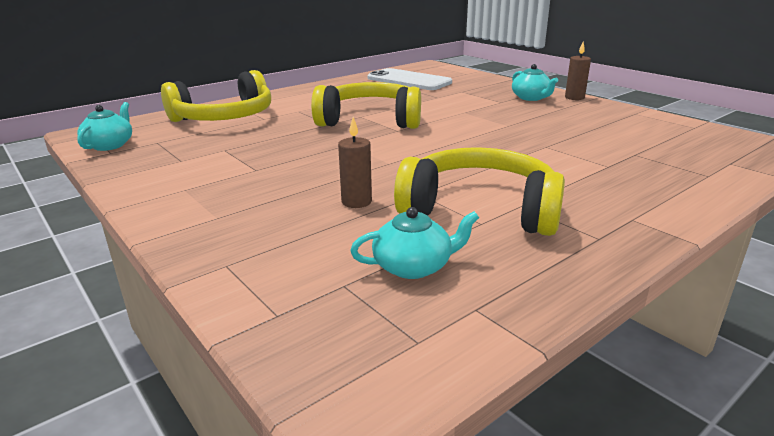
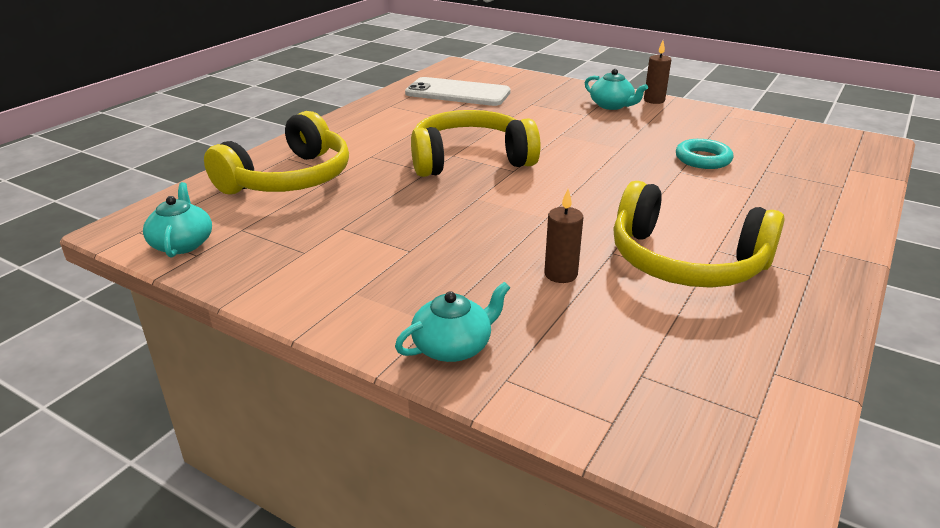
camera: 20 degrees left, 5 degrees up
turquoise teapot [350,207,479,279] -> turquoise teapot moved to [395,282,510,362]
yellow headphones [394,147,565,236] -> yellow headphones turned 150 degrees counterclockwise [613,181,785,288]
none -> turquoise ring [676,139,734,169]

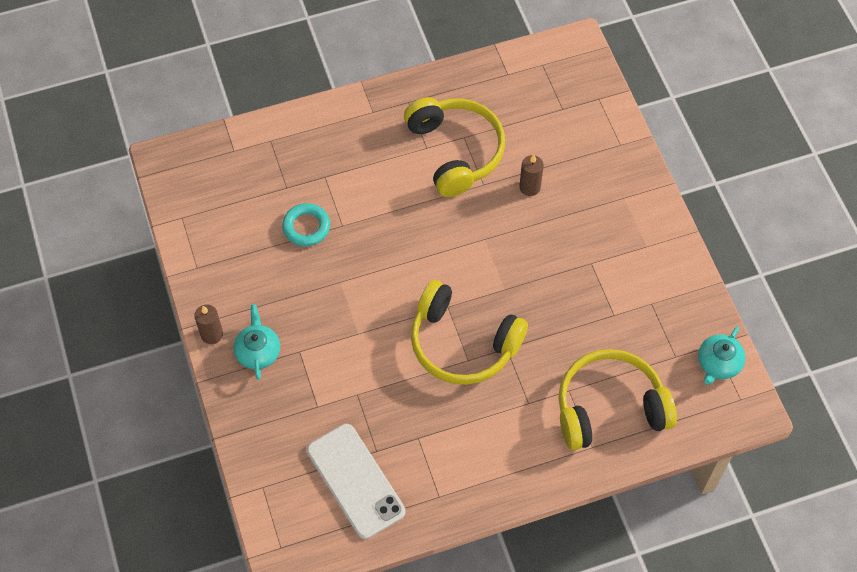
camera: 140 degrees left, 30 degrees up
turquoise teapot [395,282,510,362] -> none

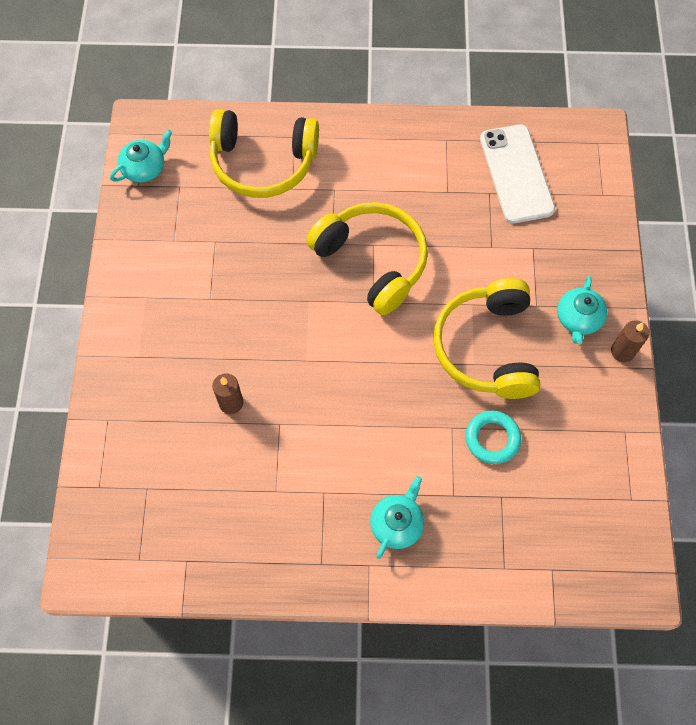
camera: 160 degrees left, 5 degrees up
yellow headphones [404,97,505,197] -> yellow headphones moved to [433,278,540,399]
none -> turquoise teapot [370,476,424,559]

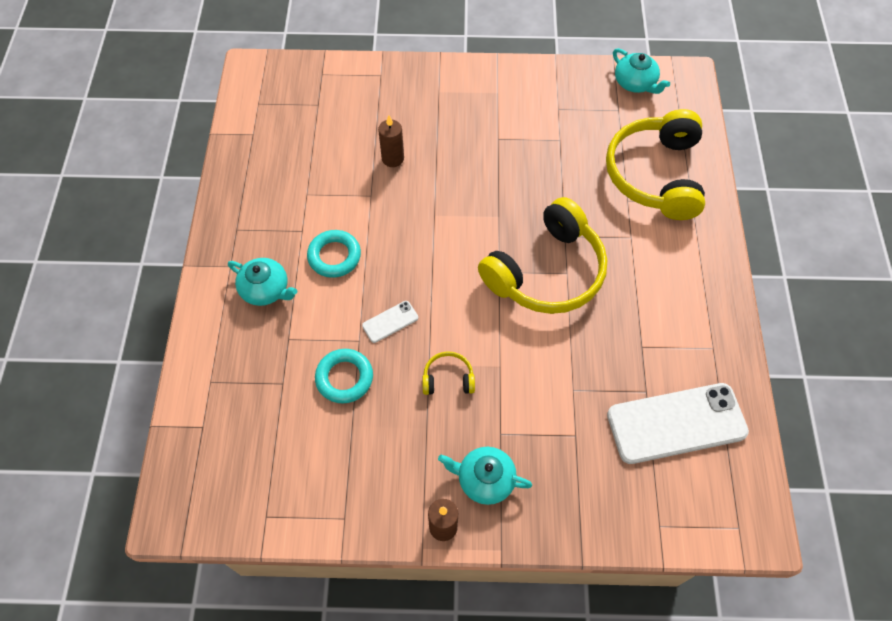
camera: 90 degrees right, 5 degrees down
yellow headphones [433,278,540,399] -> yellow headphones [422,351,475,395], size x0.41
none -> turquoise ring [307,230,361,278]
none -> white phone [362,301,418,343]

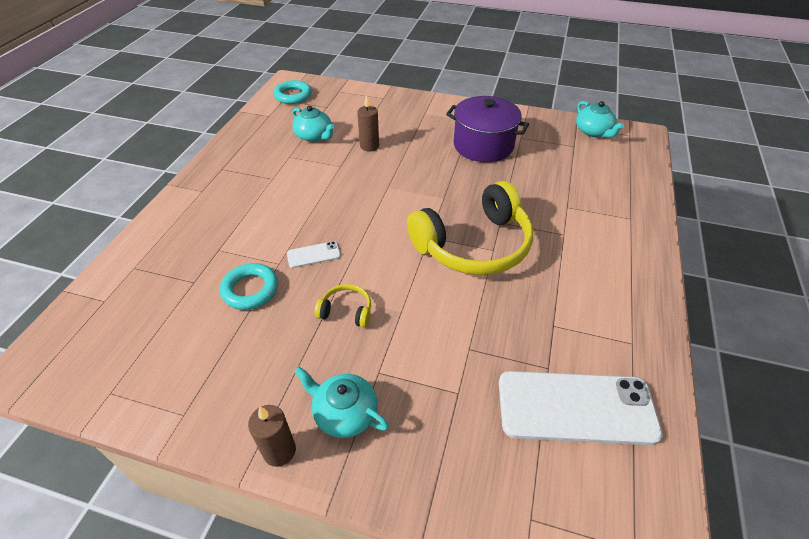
camera: 15 degrees right, 15 degrees down
turquoise teapot [228,258,297,306] -> turquoise teapot moved to [292,106,335,142]
turquoise ring [307,230,361,278] -> turquoise ring moved to [274,80,312,104]
yellow headphones [606,109,705,220] -> none
none -> purple pot [446,96,529,162]

